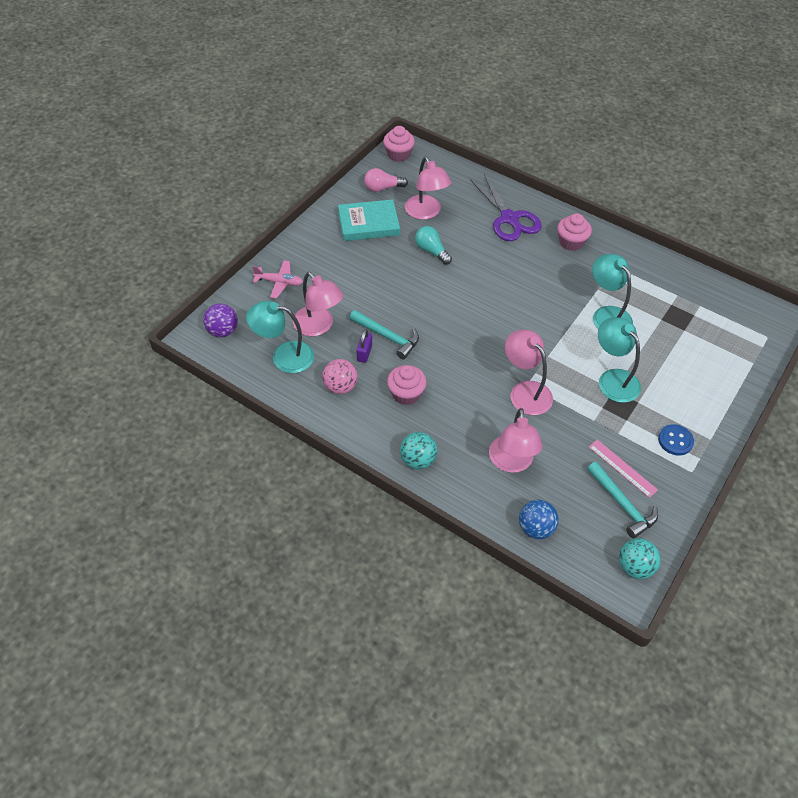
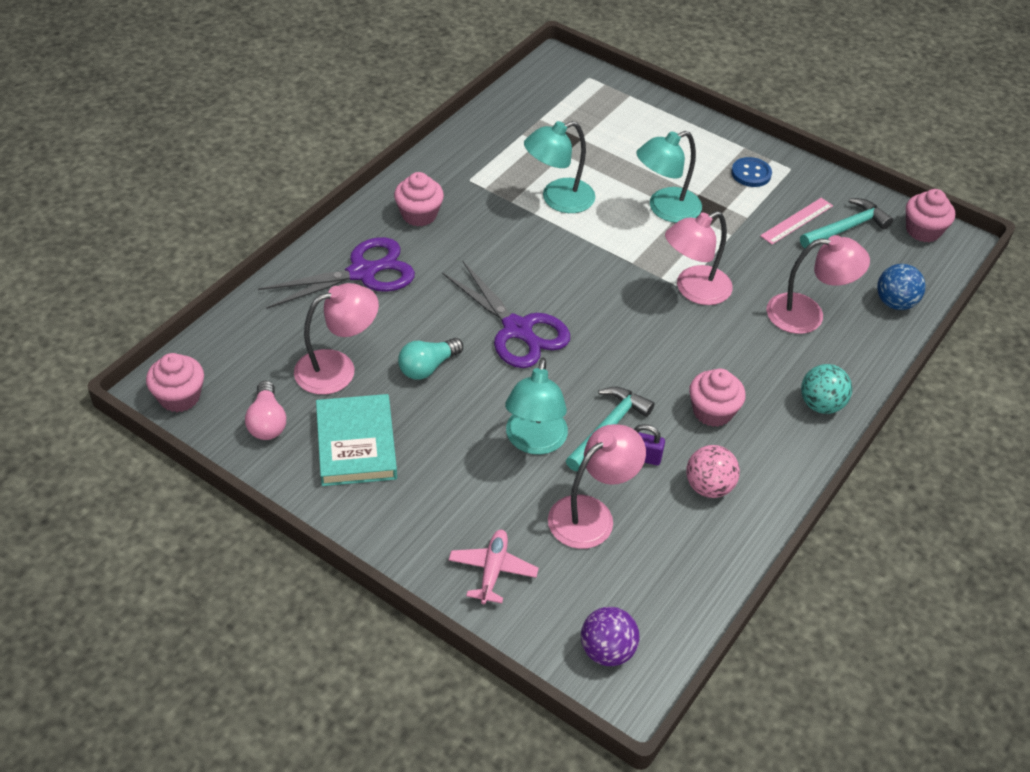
camera: 90 degrees left, 5 degrees down
turquoise lamp [246,301,314,373] -> turquoise lamp moved to [505,357,568,455]
turquoise ball [619,538,661,579] -> pink cupcake [906,189,955,242]
none -> purple scissors [442,260,570,368]

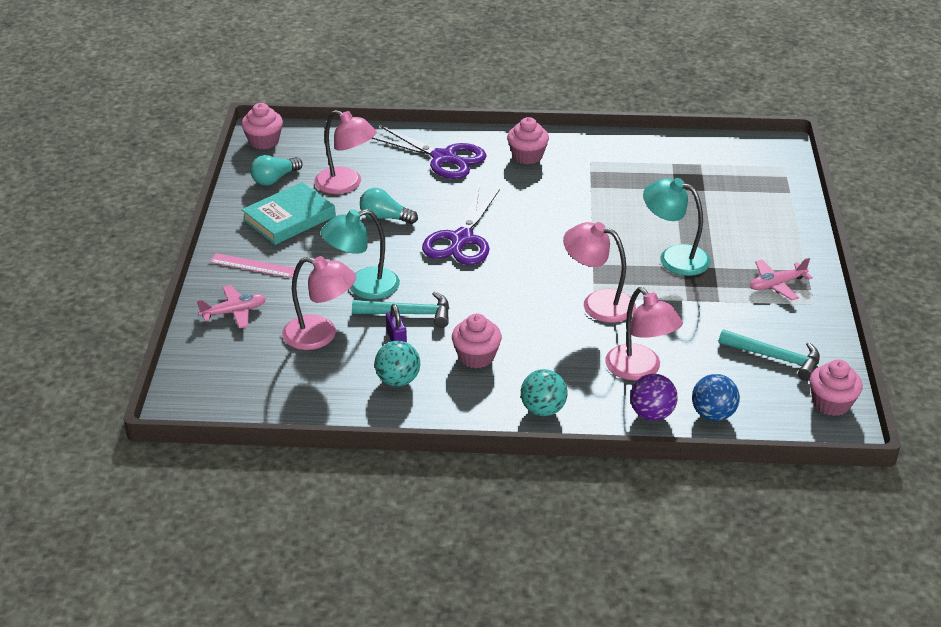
camera: 60 degrees right, 10 degrees down
pink light bulb [245,381,286,440] -> turquoise light bulb [250,155,303,186]
turquoise lamp [524,121,595,213] -> none
purple ball [581,607,640,666] -> purple ball moved to [630,374,678,421]
pink ball [686,445,740,498] -> turquoise ball [375,341,420,386]
blue button [731,157,772,187] -> pink plane [750,258,813,300]
pink ruler [760,198,833,244] -> pink ruler moved to [210,253,295,278]

